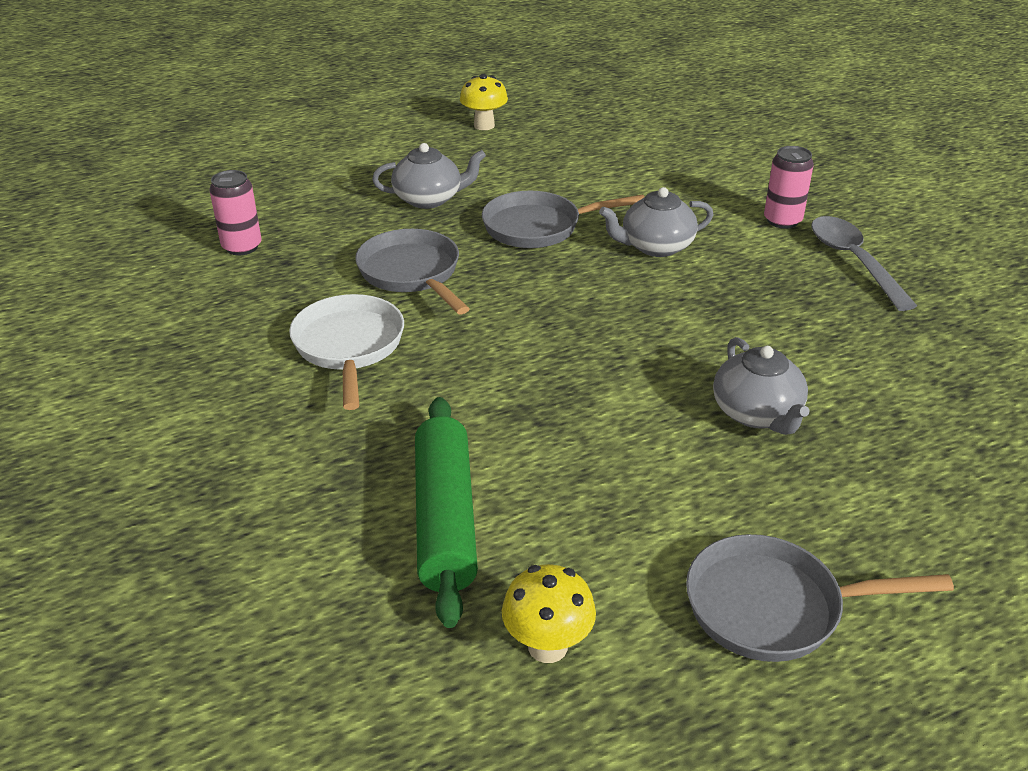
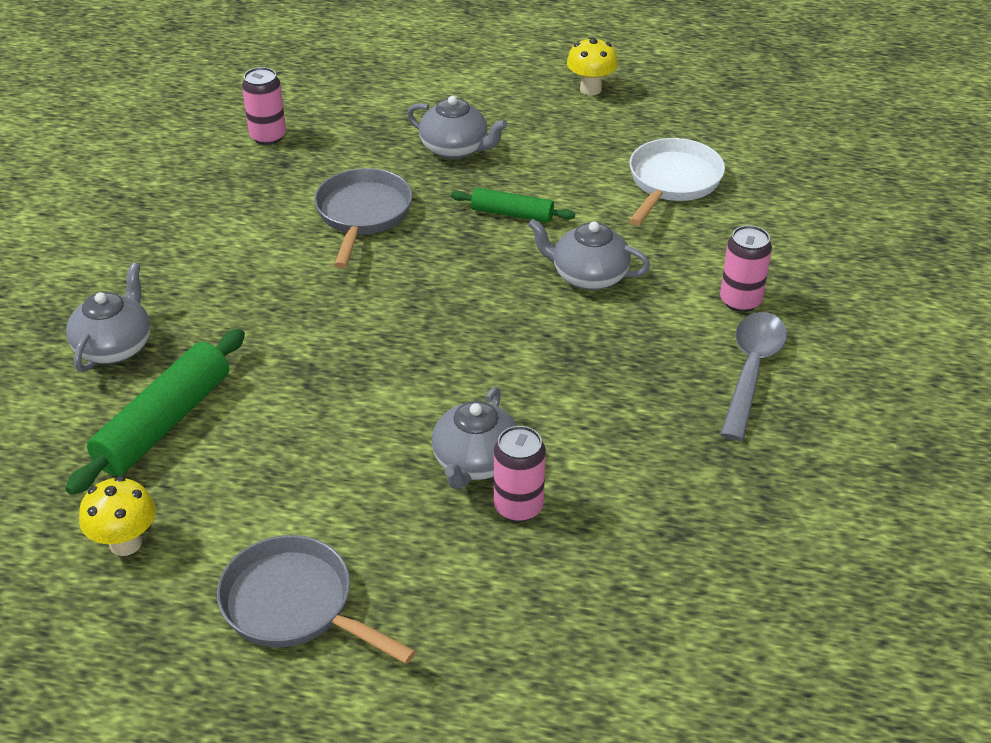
camera: 35 degrees right, 5 degrees up
white pan [289,294,404,410] -> white pan moved to [629,138,725,226]
grey pan [482,191,645,248] -> green rolling pin [451,187,575,223]
none -> grey teapot [66,263,151,372]
none -> pink can [494,426,546,522]

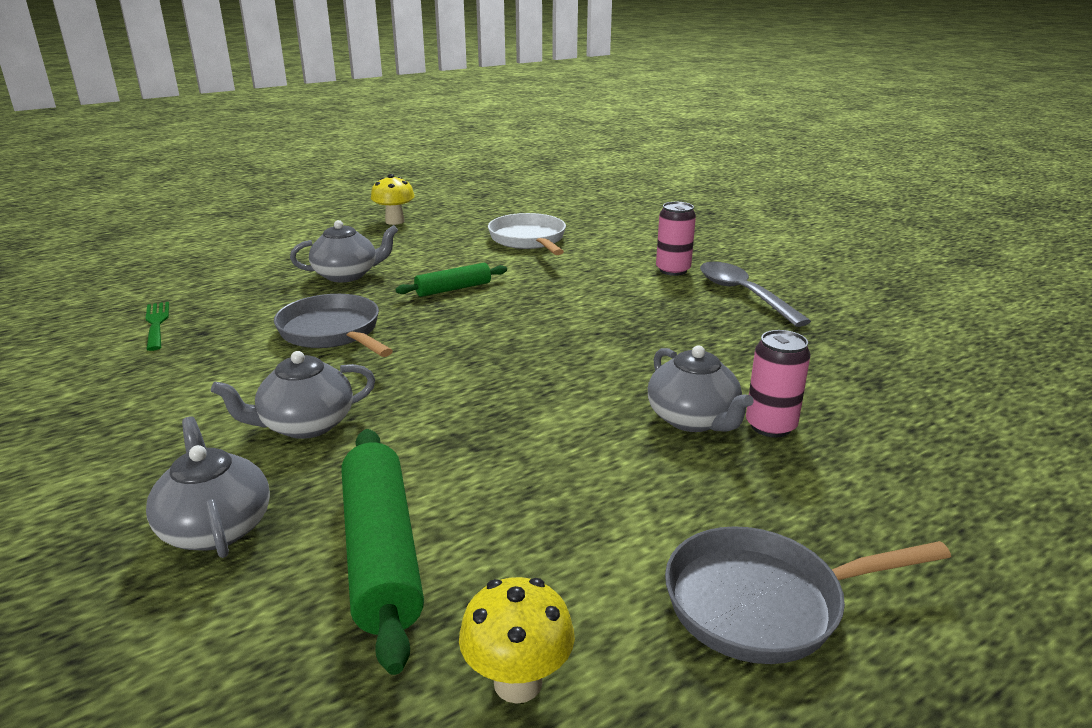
camera: 45 degrees left, 15 degrees down
pink can [242,67,286,145] -> green fork [145,302,169,351]
grey teapot [528,219,650,290] -> grey teapot moved to [211,351,375,439]

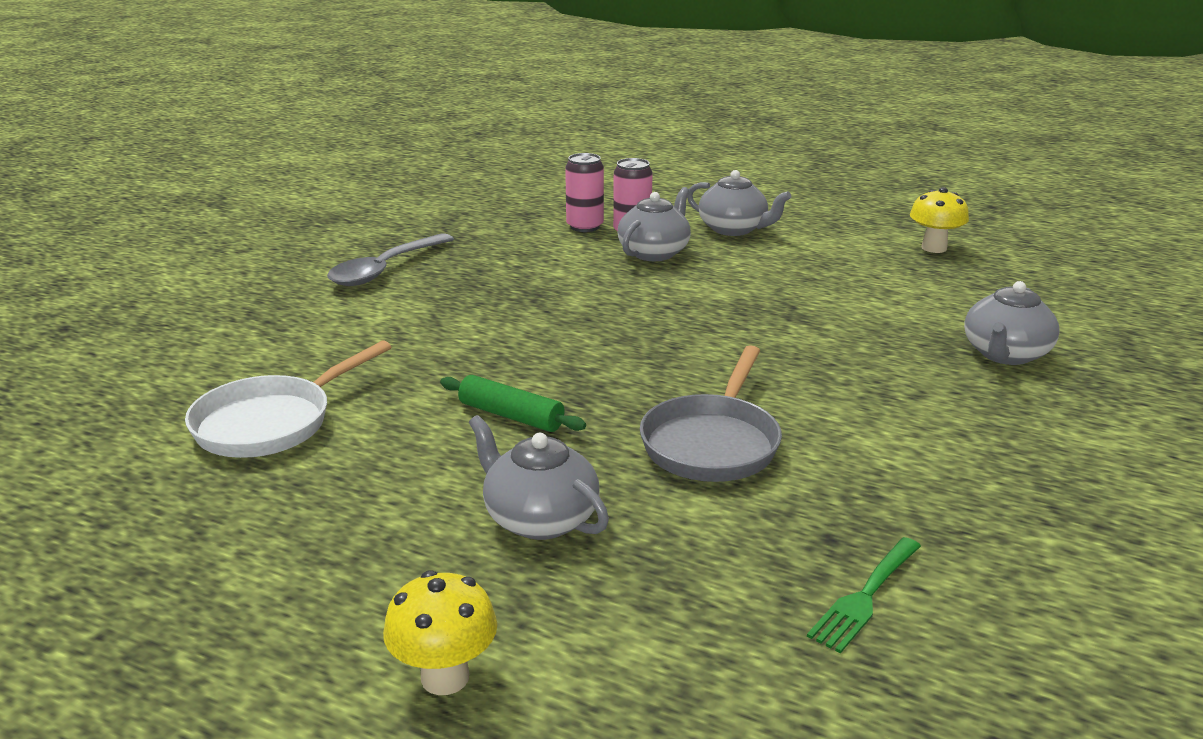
camera: 120 degrees left, 0 degrees up
grey teapot [211,351,375,439] -> grey teapot moved to [687,170,791,236]
green rolling pin [342,429,424,675] -> none
yellow mushroom [371,174,415,225] -> yellow mushroom moved to [383,570,497,695]
pink can [656,202,696,276] -> pink can moved to [565,153,604,232]
grey pan [665,526,951,664] -> none

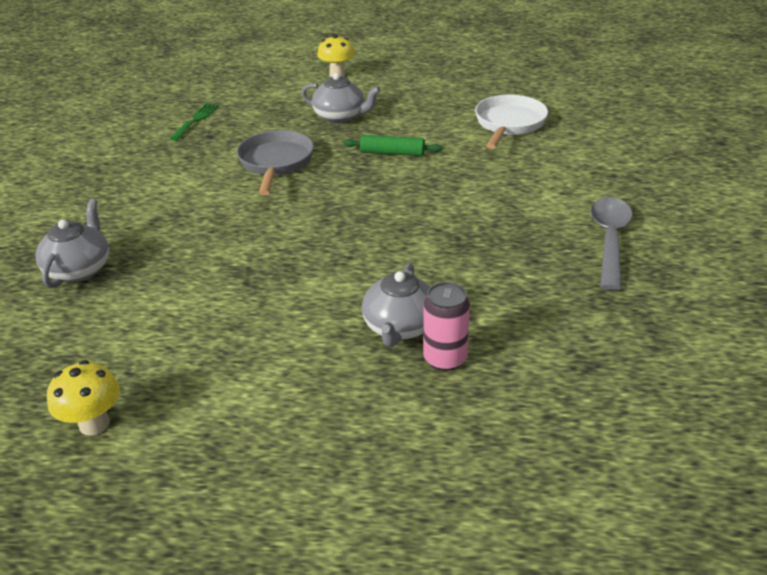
camera: 160 degrees right, 10 degrees up
pink can [565,153,604,232] -> none
grey teapot [687,170,791,236] -> none

